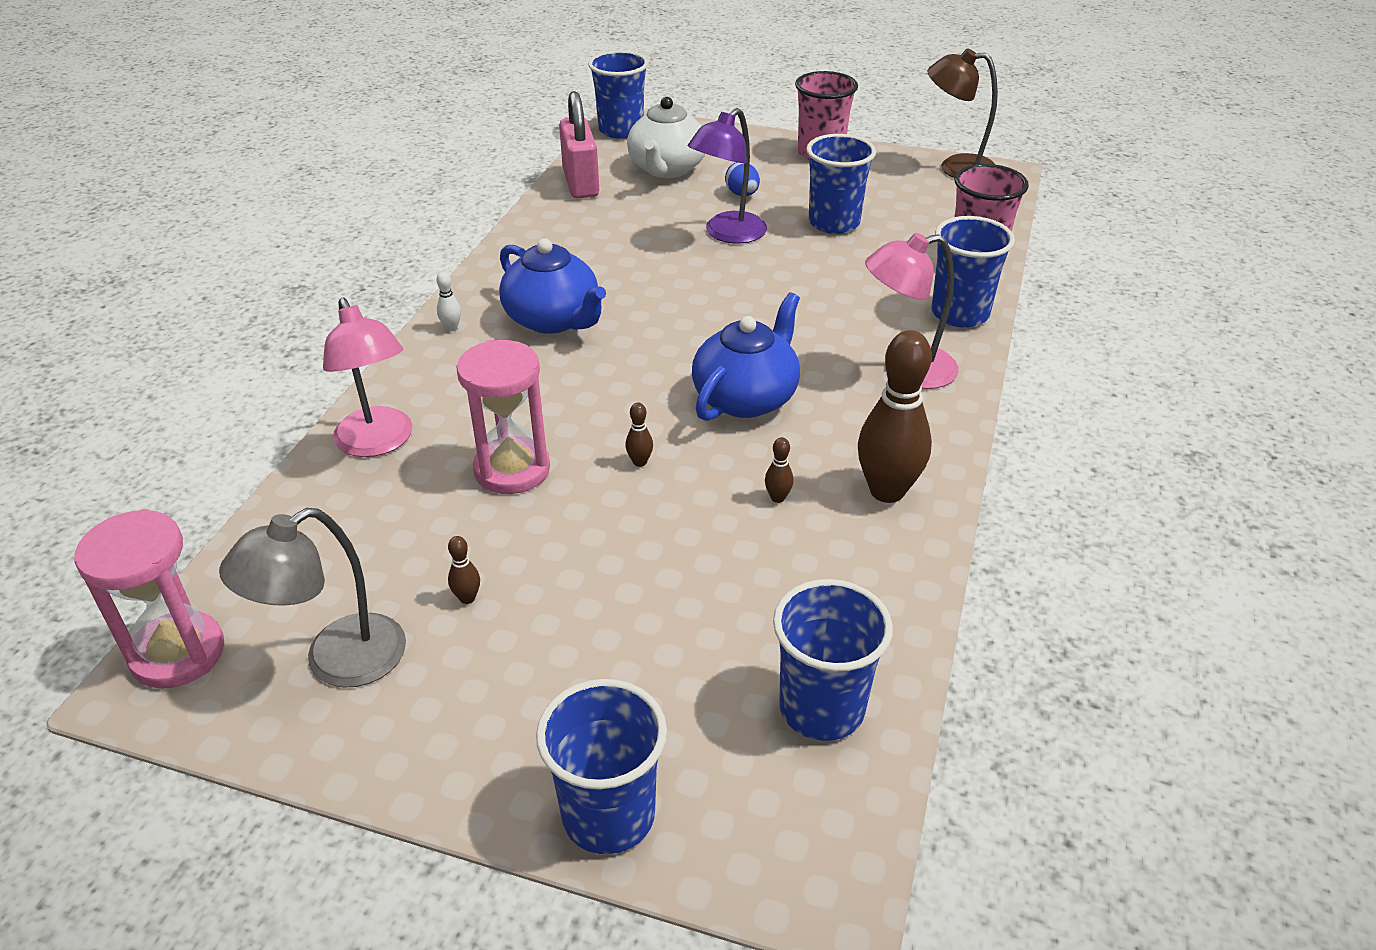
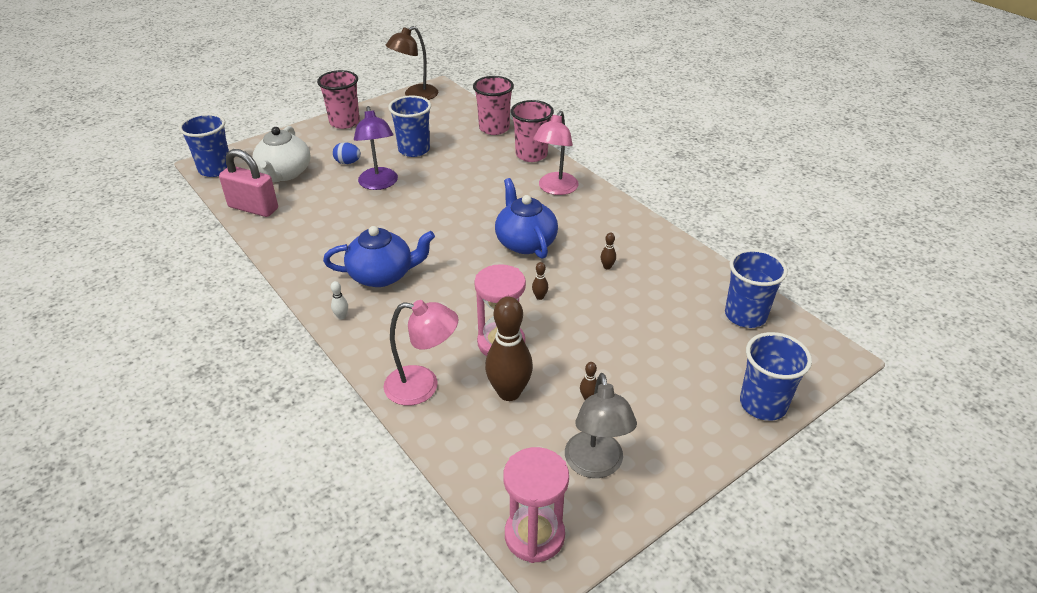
camera: 55 degrees left, 0 degrees up
white teapot [627,97,705,178] -> white teapot turned 45 degrees clockwise [252,126,311,182]
brown bowling pin [858,330,932,503] -> brown bowling pin moved to [485,297,533,401]
blue cup [932,216,1015,328] -> pink cup [511,100,554,162]

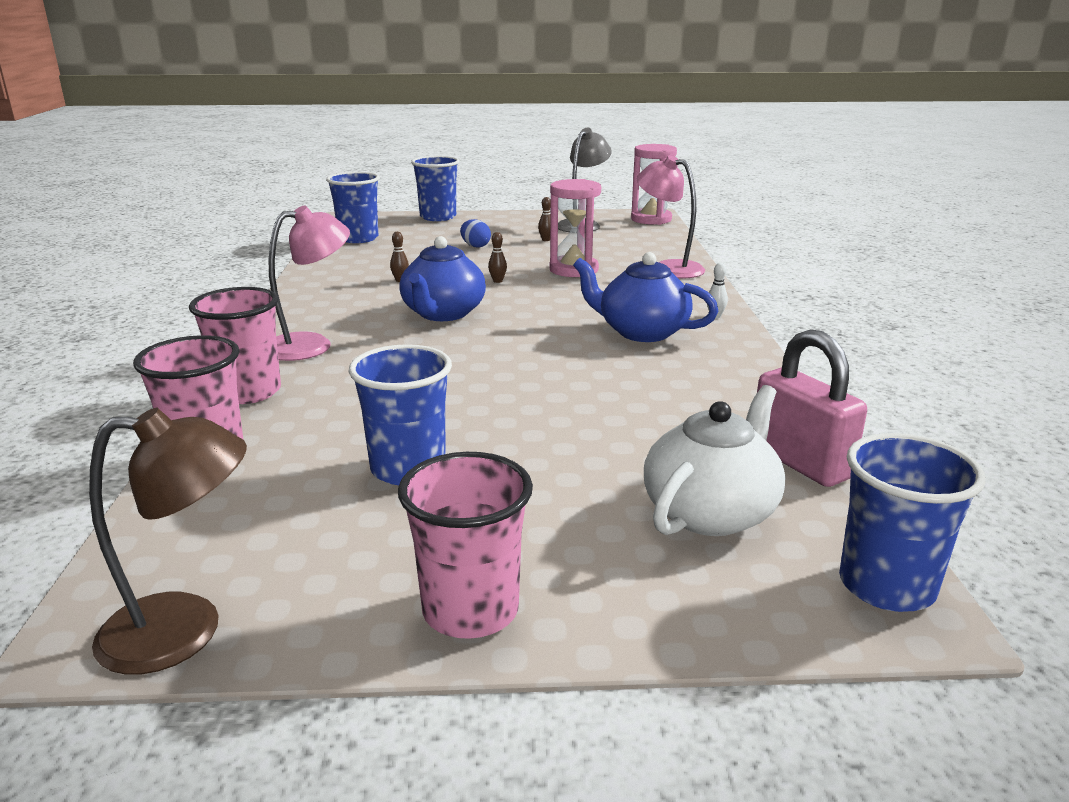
camera: 145 degrees left, 15 degrees down
blue egg [333,142,361,164] -> blue egg moved to [460,219,491,248]
purple lamp [354,106,398,190] -> none
brown bowling pin [485,297,533,401] -> none

